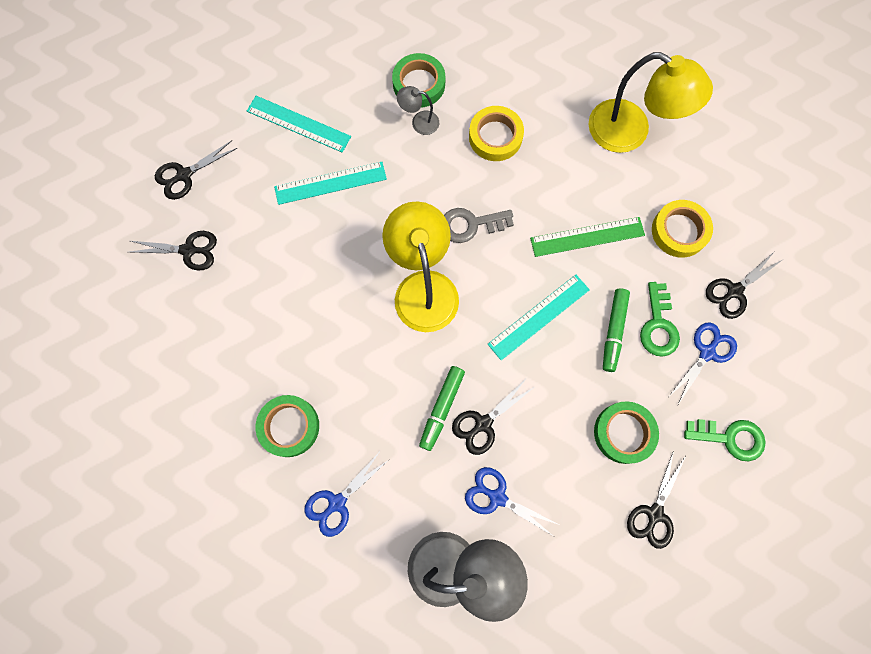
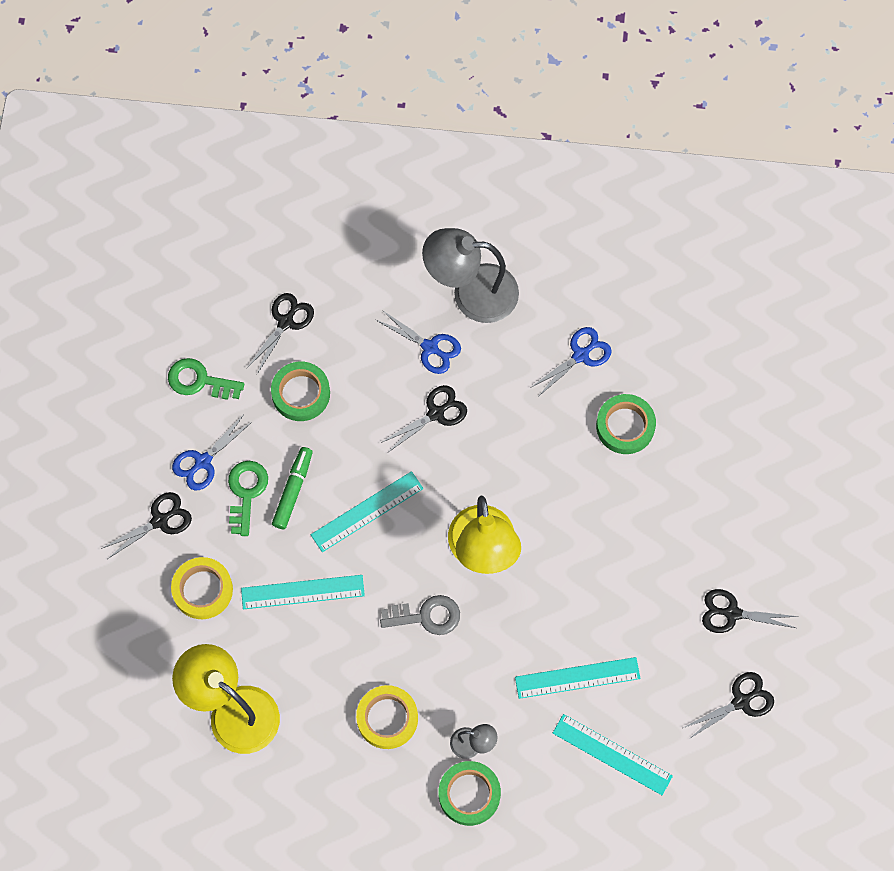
camera: 175 degrees left, 5 degrees down
green marker [419,366,465,451] -> none
green ruler [530,217,645,257] -> turquoise ruler [241,575,365,609]

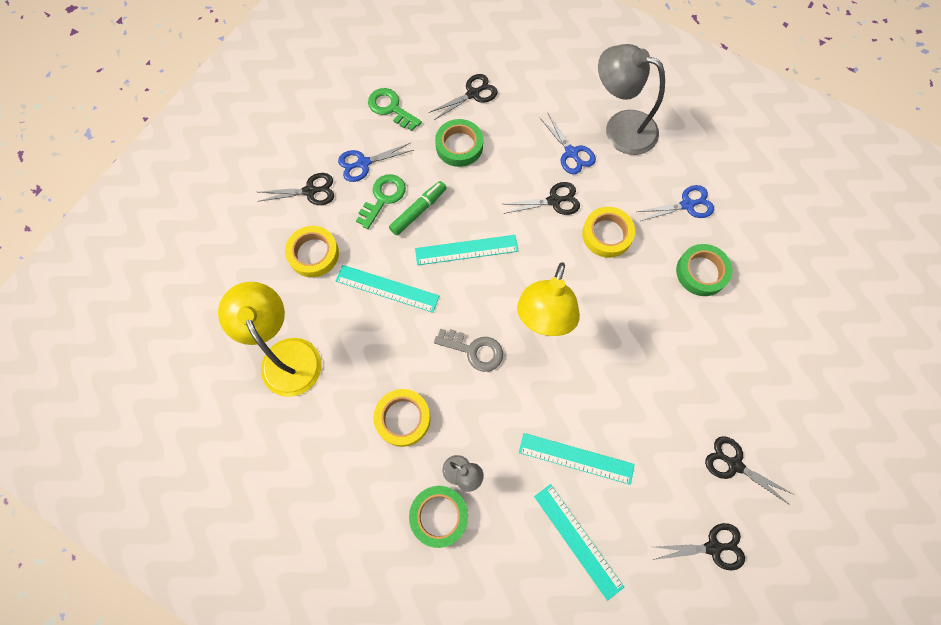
camera: 25 degrees right, 0 degrees up
none -> yellow tape [582,207,635,258]

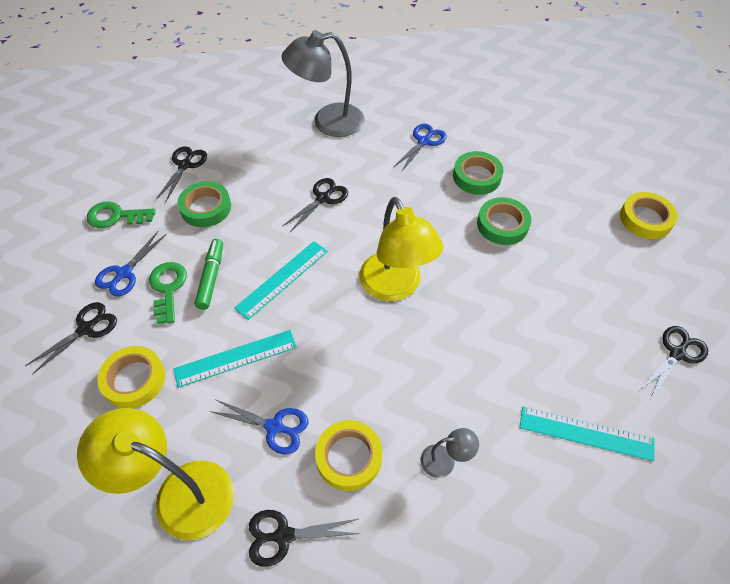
camera: 40 degrees left, 15 degrees down
green tape [409,486,468,548] -> green tape moved to [477,197,531,245]
grey key [434,329,503,372] -> none
turquoise ruler [519,433,635,485] -> none
blue scissors [539,114,596,174] -> blue scissors moved to [209,399,308,455]
yellow tape [582,207,635,258] -> yellow tape moved to [620,192,678,239]
black scissors [705,436,793,505] -> black scissors moved to [249,510,361,567]

